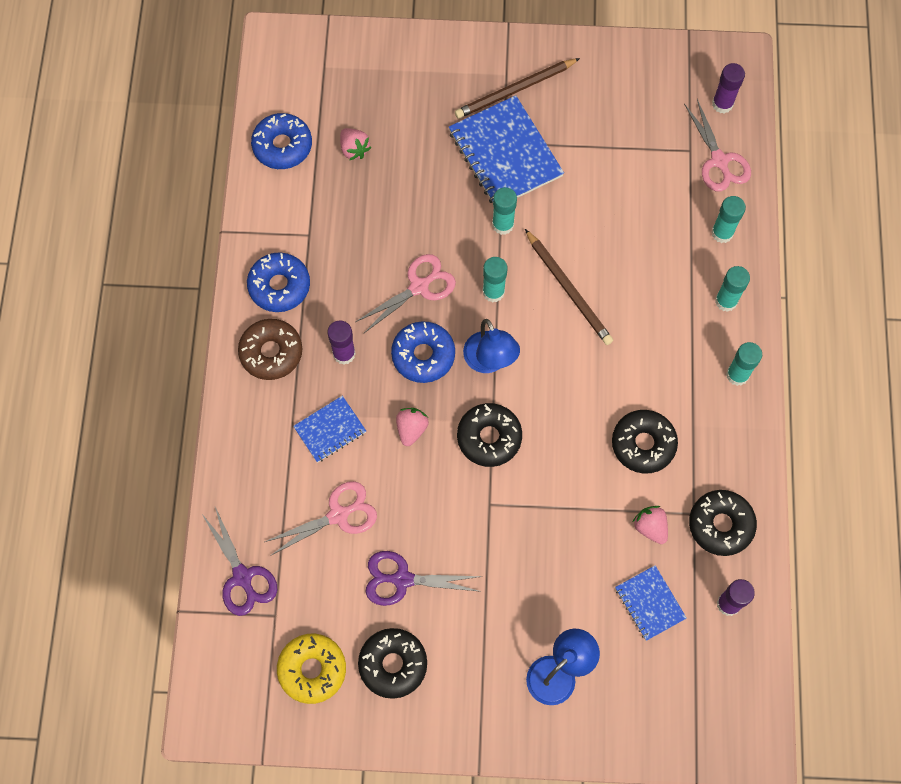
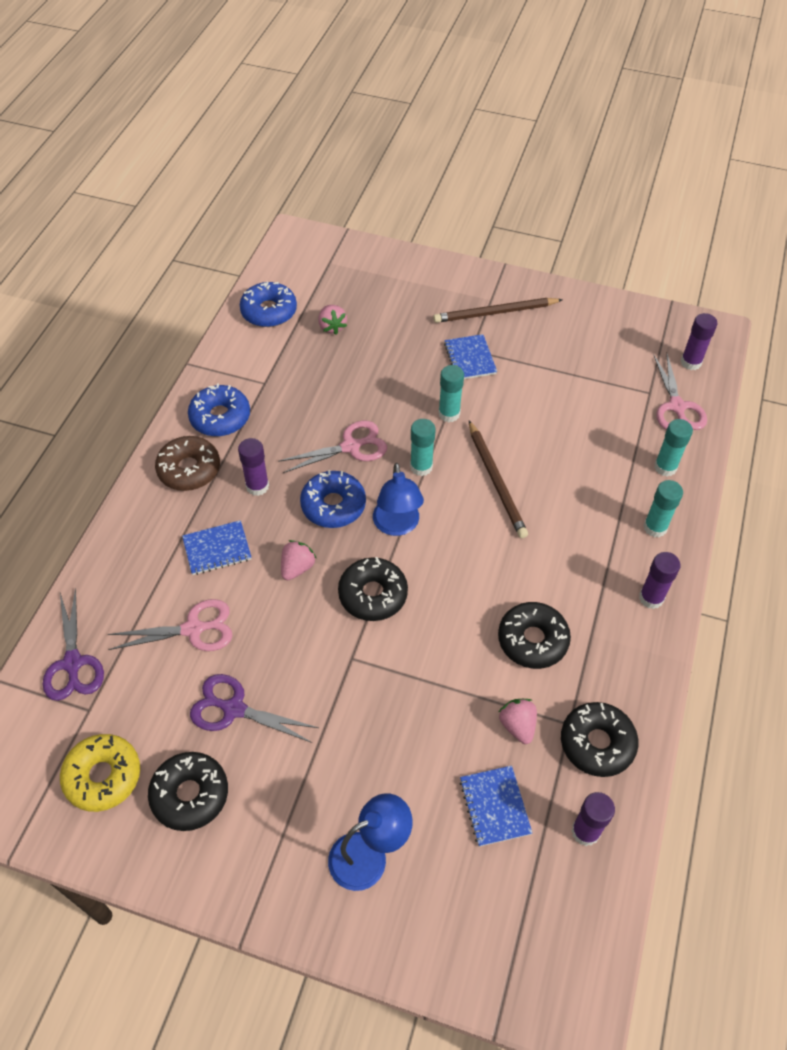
camera: 15 degrees right, 15 degrees down
blue notebook [449,95,564,203] -> blue notebook [444,334,497,379], size x0.54
turquoise glue stick [726,342,762,386] -> purple glue stick [639,552,681,609]

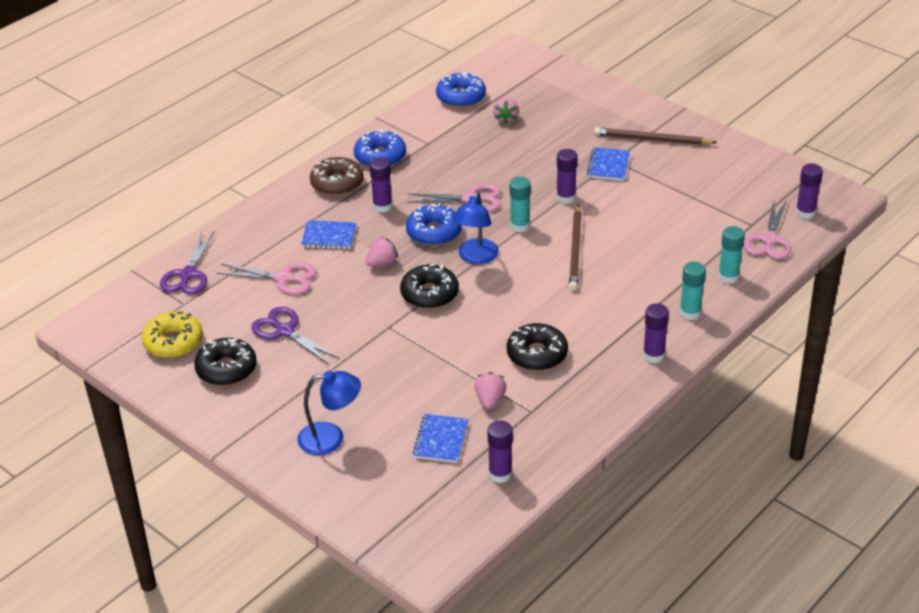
camera: 25 degrees right, 15 degrees down
turquoise glue stick [438,365,464,422] -> purple glue stick [556,149,578,204]
black donut [561,702,638,777] -> none

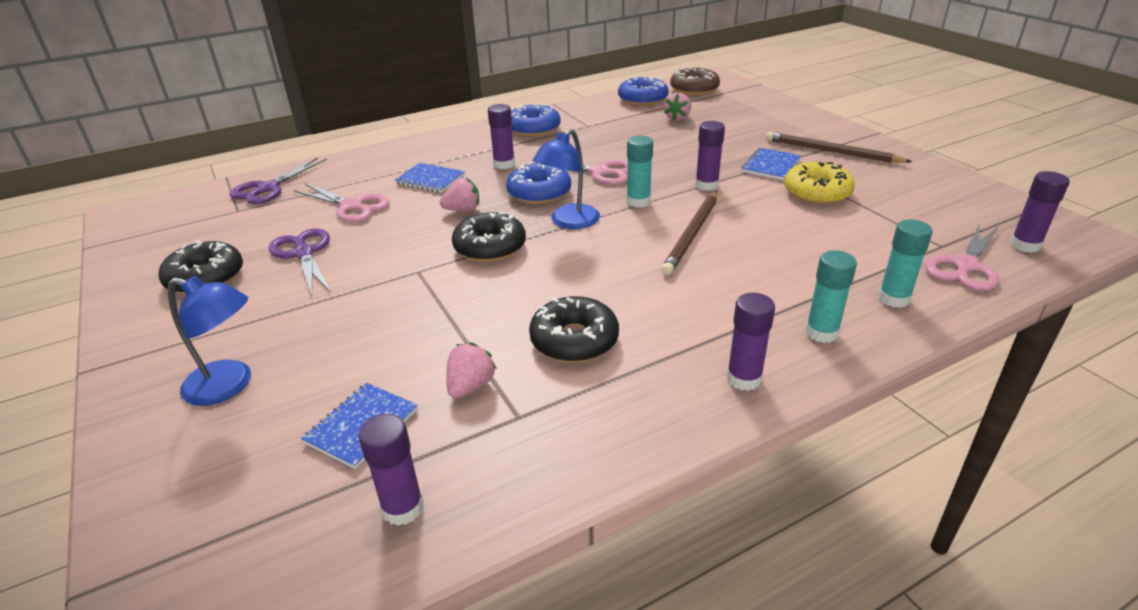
camera: 20 degrees right, 5 degrees down
yellow donut [142,311,203,358] -> yellow donut moved to [784,162,855,204]
brown donut [310,157,364,196] -> brown donut moved to [670,67,720,96]

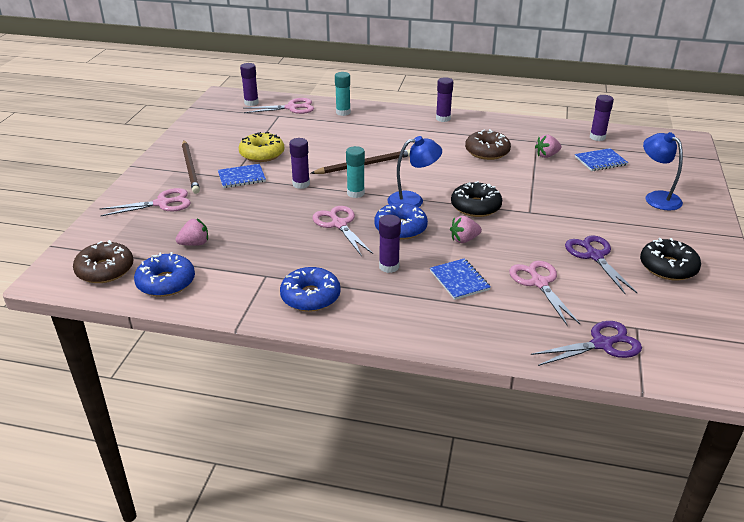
camera: 140 degrees left, 0 degrees up
purple scissors [269,228,331,295] -> purple scissors turned 150 degrees clockwise [565,235,637,295]
pink strawberry [440,178,479,211] -> pink strawberry turned 45 degrees counterclockwise [450,216,482,243]
black donut [529,296,619,363] -> brown donut [465,129,511,160]
turquoise glue stick [805,250,857,343] -> none
none -> pink scissors [100,188,191,216]

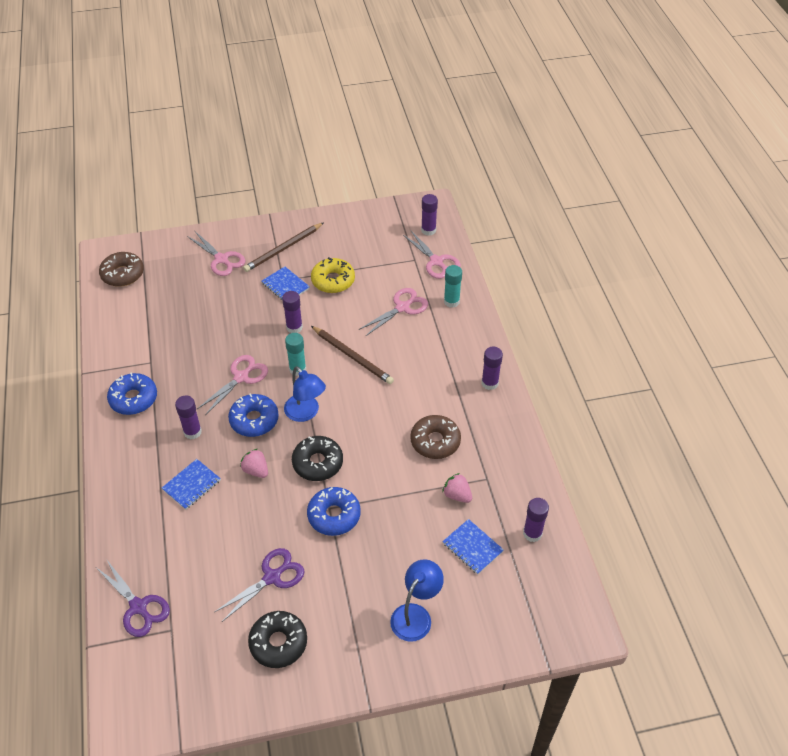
camera: 65 degrees right, 15 degrees up
blue donut [134,252,195,297] -> blue donut moved to [307,487,361,536]
pink strawberry [176,219,208,246] -> none
pink scissors [509,261,580,326] -> pink scissors moved to [359,288,428,336]

